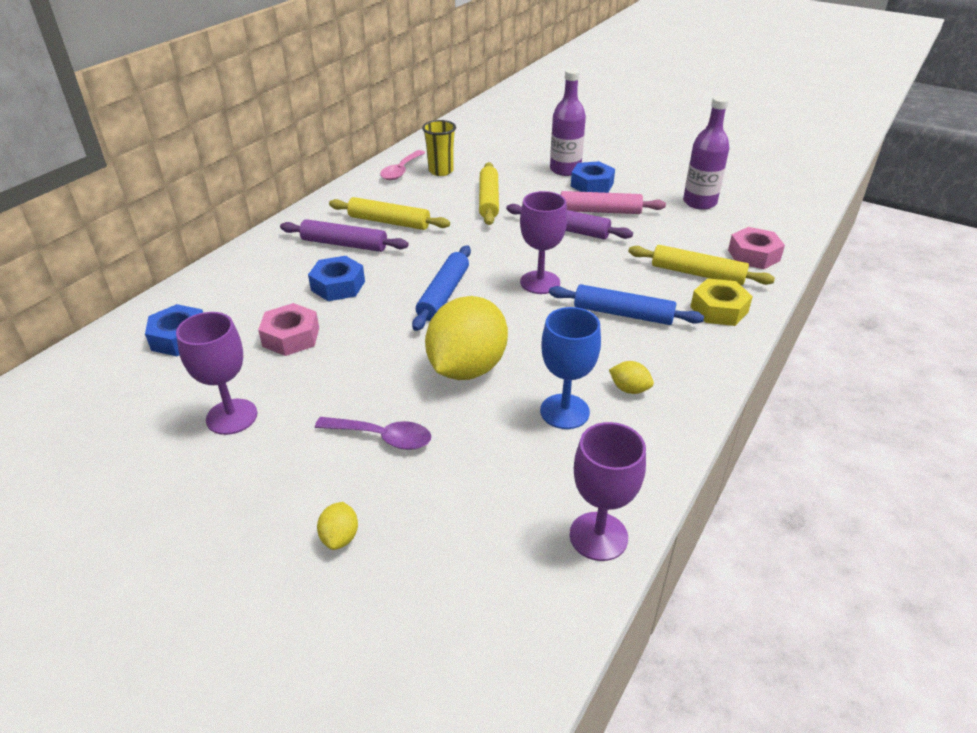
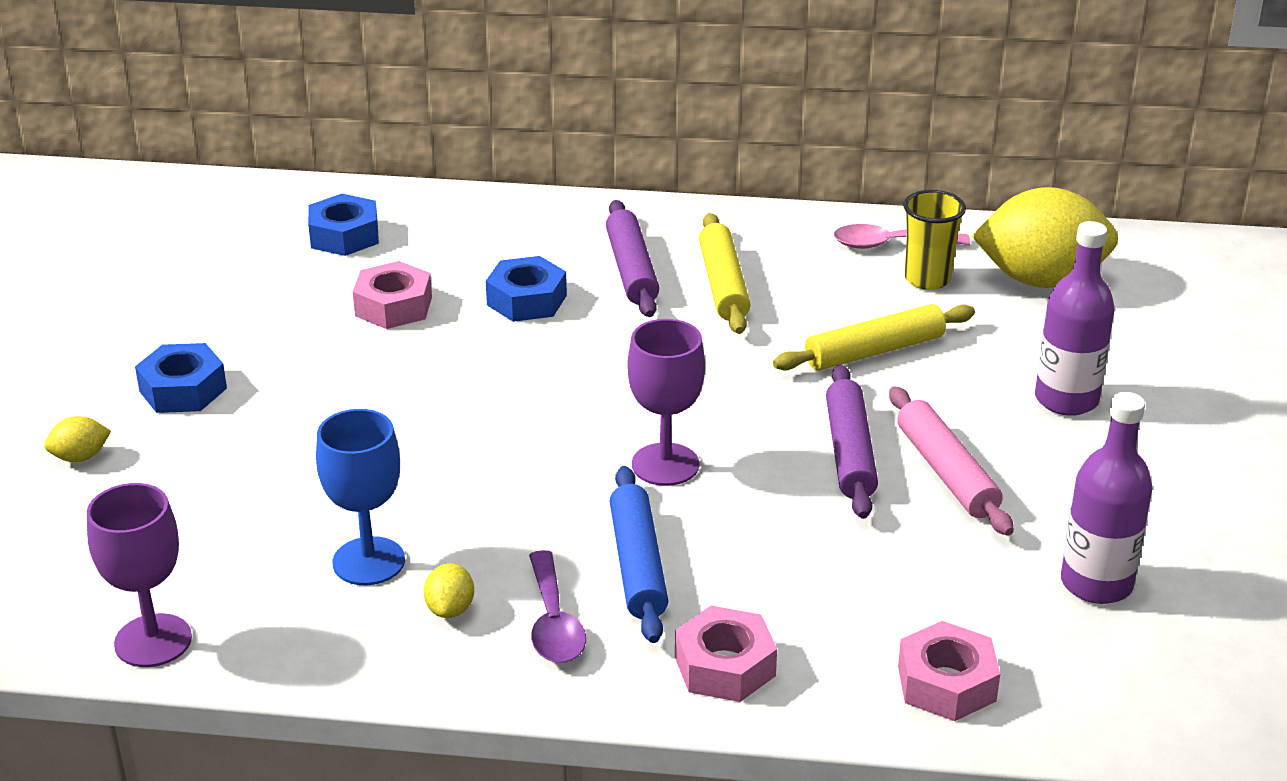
camera: 65 degrees right, 5 degrees down
purple goblet [176,312,257,435] -> none
purple spoon [315,417,431,450] -> purple spoon moved to [529,550,586,663]
blue rolling pin [412,245,471,331] -> none
yellow lemon [425,296,508,380] -> yellow lemon moved to [972,187,1118,288]
blue nut [571,161,615,193] -> blue nut moved to [135,343,227,413]
yellow rolling pin [628,245,775,285] -> none
yellow nut [690,278,753,326] -> pink nut [675,606,777,702]

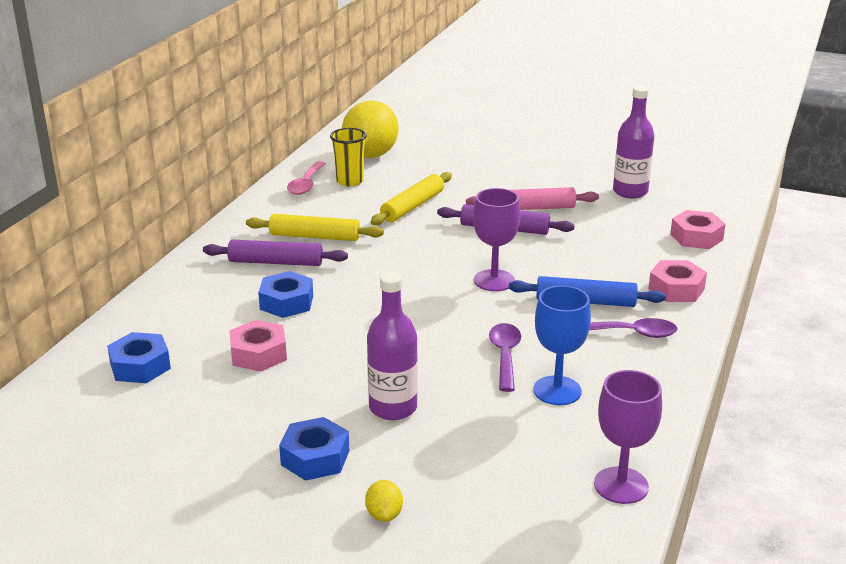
camera: 75 degrees left, 5 degrees down
yellow lemon [424,563,474,618] -> none
yellow rolling pin [773,304,975,371] -> yellow rolling pin turned 45 degrees clockwise [371,172,452,225]
purple bottle [1035,221,1115,416] -> purple bottle moved to [367,272,418,420]
none -> purple spoon [489,323,521,392]

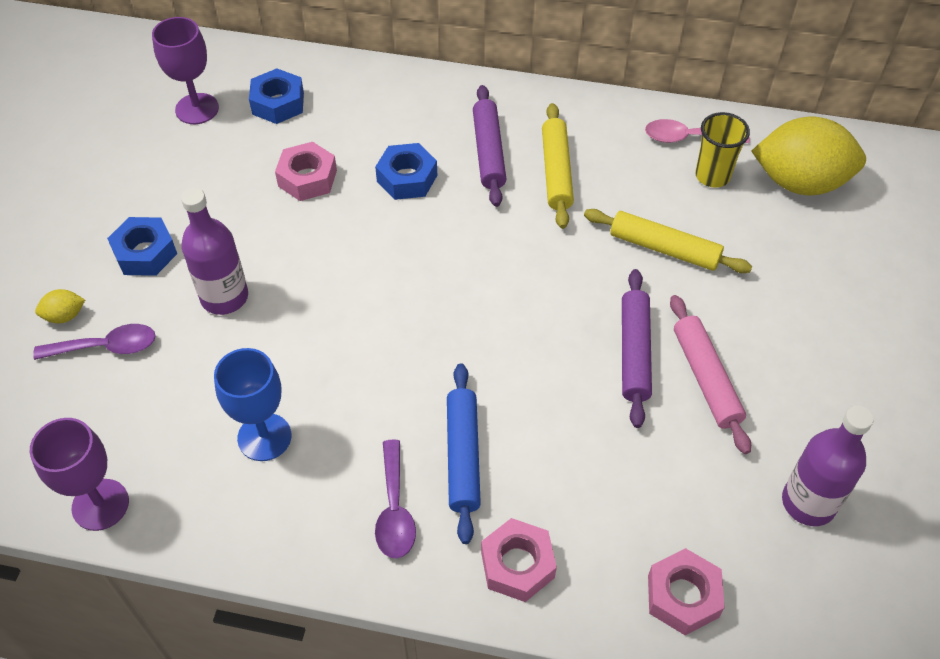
camera: 80 degrees right, 25 degrees up
purple goblet [473,188,520,291] -> purple goblet moved to [152,17,219,124]
purple spoon [489,323,521,392] -> purple spoon moved to [33,324,156,360]

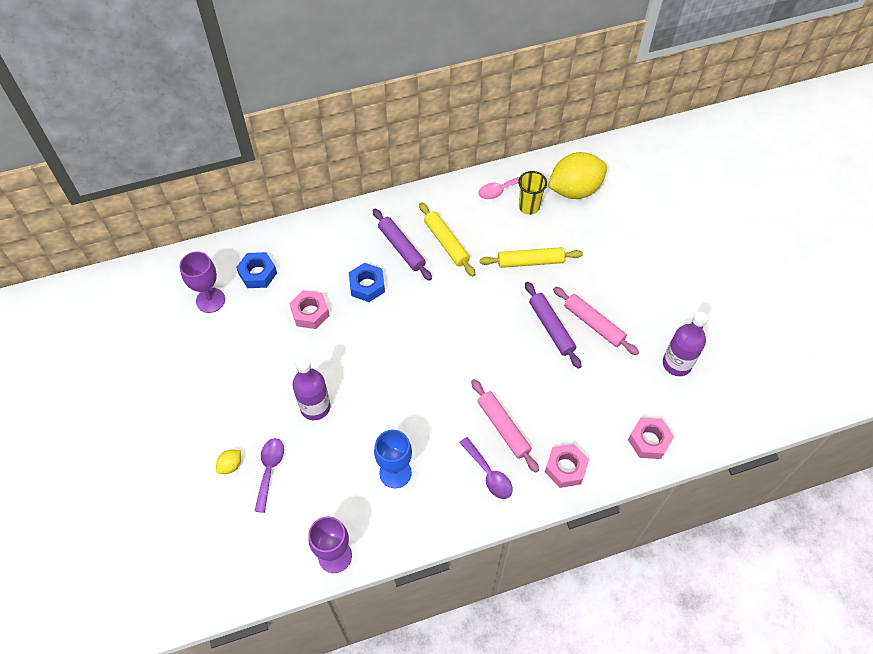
camera: 30 degrees left, 5 degrees up
purple spoon [33,324,156,360] -> purple spoon turned 45 degrees counterclockwise [255,438,284,513]
blue nut [107,217,177,276] -> none
blue rolling pin [447,363,481,544] -> pink rolling pin [471,379,539,472]

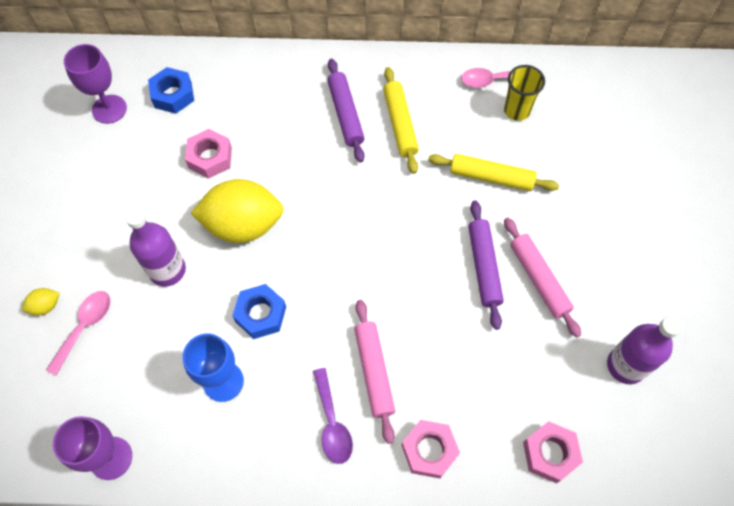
camera: 20 degrees right, 5 degrees up
purple spoon [255,438,284,513] -> pink spoon [46,291,110,376]
blue nut [349,263,385,302] -> blue nut moved to [232,284,286,339]
yellow lemon [548,152,607,199] -> yellow lemon moved to [191,179,284,243]

